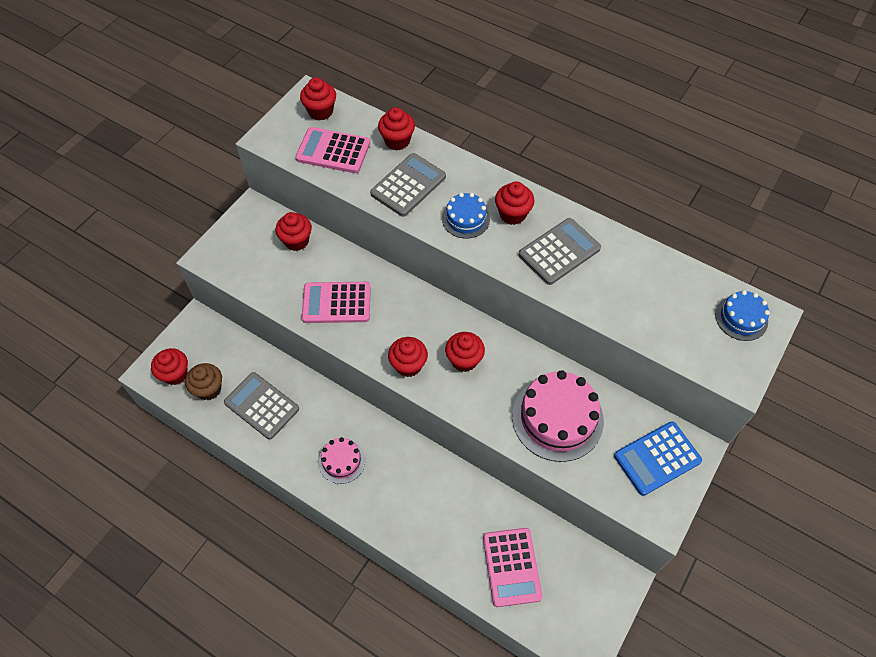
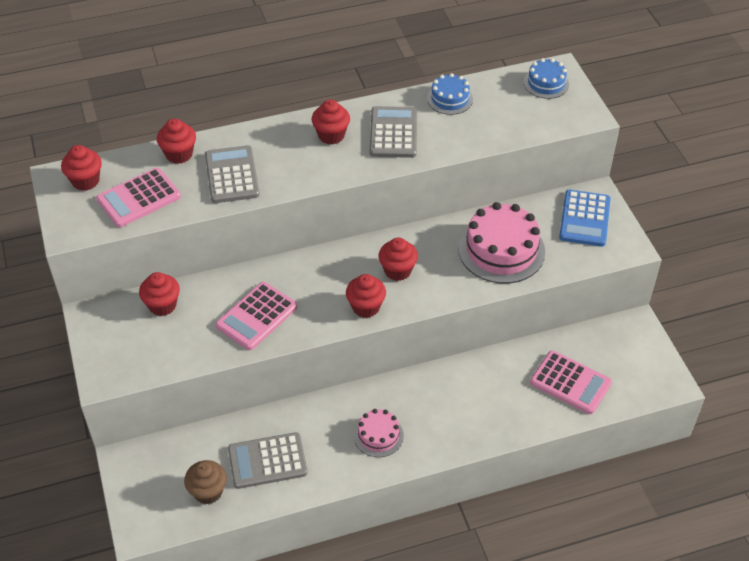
camera: 50 degrees left, 10 degrees down
red cupcake [151,348,188,385] -> none
blue cake [442,193,490,238] -> blue cake moved to [427,73,473,115]

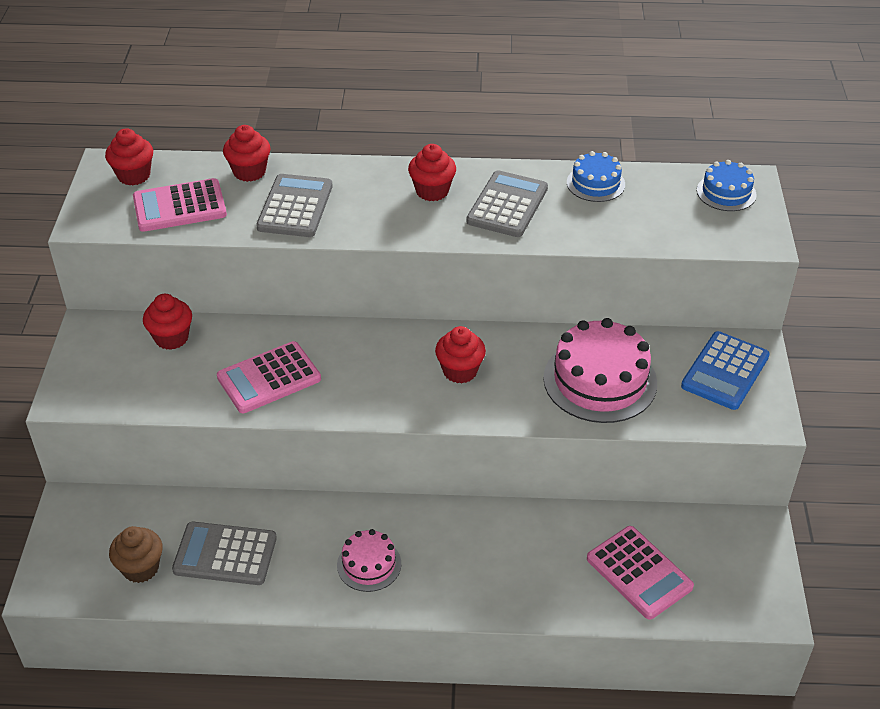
camera: 20 degrees right, 5 degrees down
red cupcake [346,274,386,318] -> none

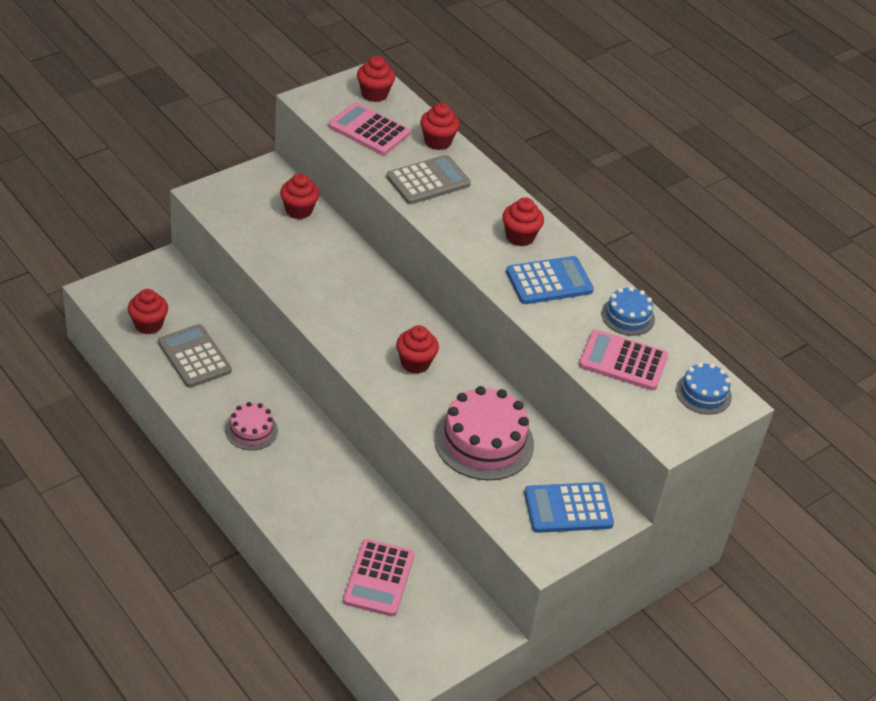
camera: 45 degrees right, 0 degrees up
brown cupcake [109,526,163,583] -> red cupcake [128,289,168,334]
pink calculator [217,341,321,413] -> pink calculator moved to [579,329,668,391]
grey calculator [466,170,548,237] -> blue calculator [506,256,594,304]

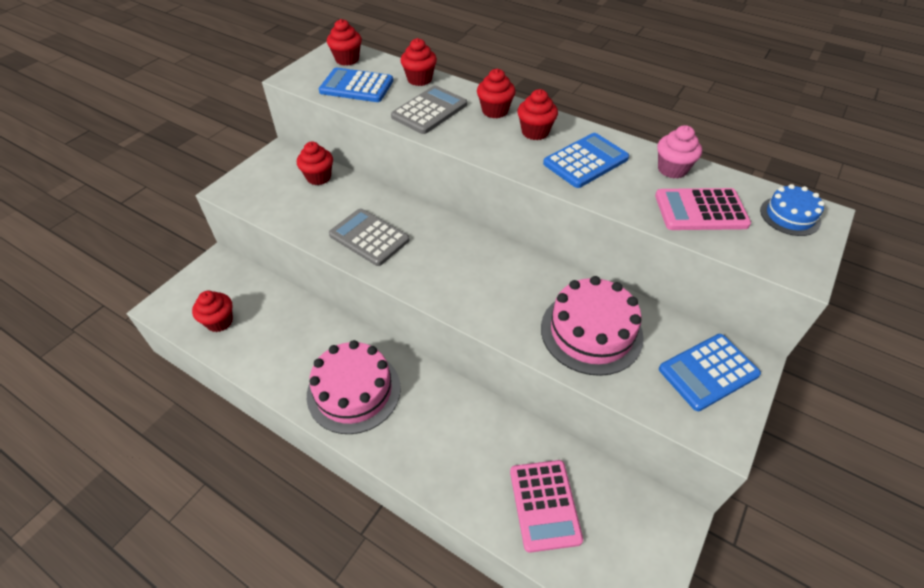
camera: 15 degrees left, 5 degrees up
grey calculator [158,324,231,388] -> grey calculator moved to [329,209,409,266]
pink cake [225,402,278,450] -> pink cake [307,340,401,434], size x1.82
pink calculator [328,102,410,155] -> blue calculator [319,68,393,102]
red cupcake [396,325,439,374] -> red cupcake moved to [477,69,516,118]
blue cake [601,287,655,336] -> pink cupcake [657,125,702,179]

